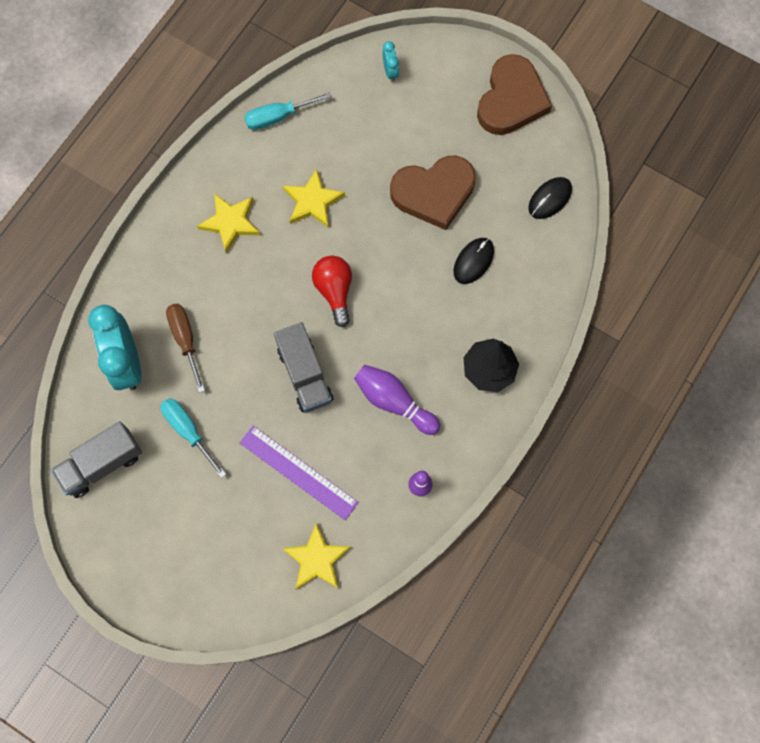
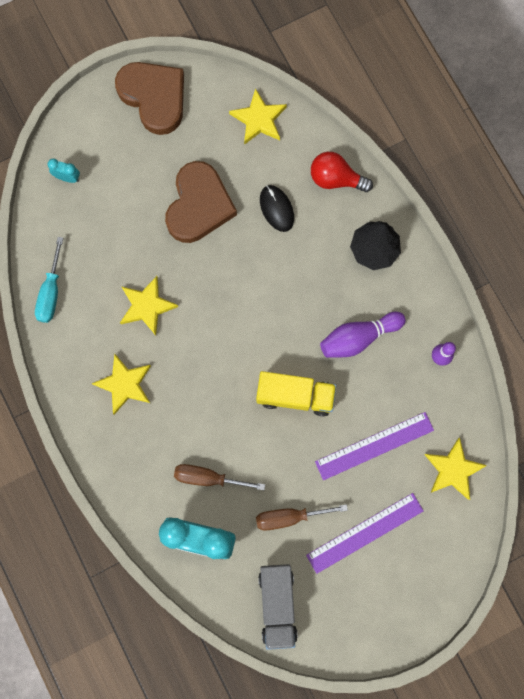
camera: 60 degrees left, 5 degrees up
turquoise screwdriver [161,398,226,478] -> brown screwdriver [256,504,348,531]
grey truck [274,322,333,412] -> yellow truck [256,371,336,416]
red light bulb [312,256,352,327] -> red light bulb moved to [311,152,373,192]
black mouse [528,177,572,219] -> yellow star [229,88,287,145]
none -> purple ruler [306,493,423,574]

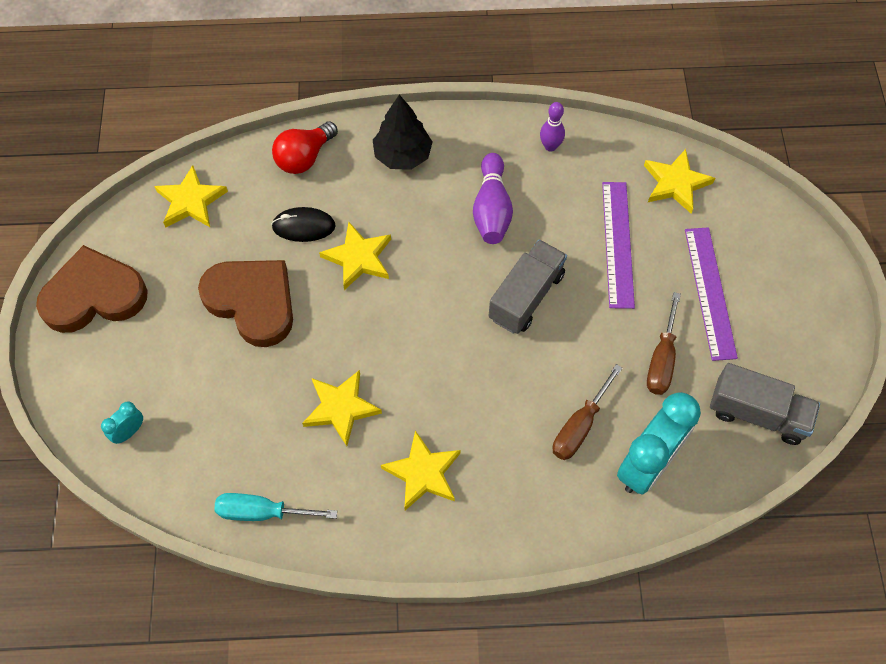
camera: 65 degrees left, 15 degrees down
turquoise screwdriver [35,237,63,323] -> turquoise screwdriver turned 150 degrees clockwise [214,493,337,521]
yellow truck [256,371,336,416] -> grey truck [489,240,567,334]
none -> yellow star [319,222,391,290]

